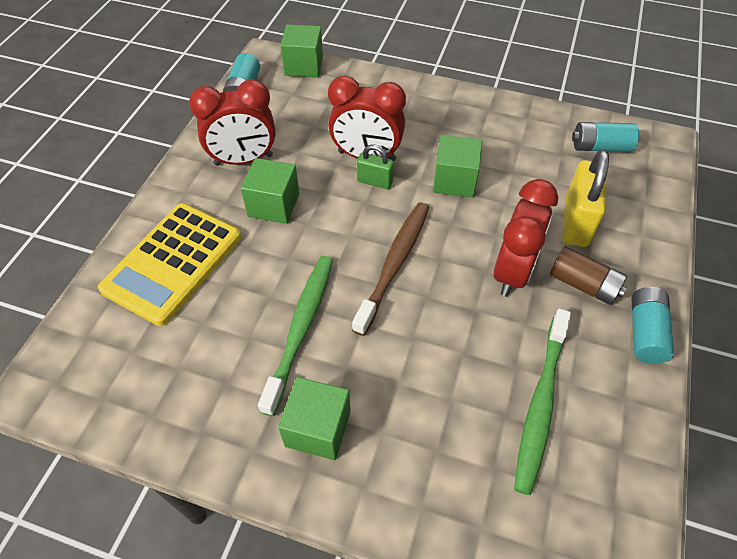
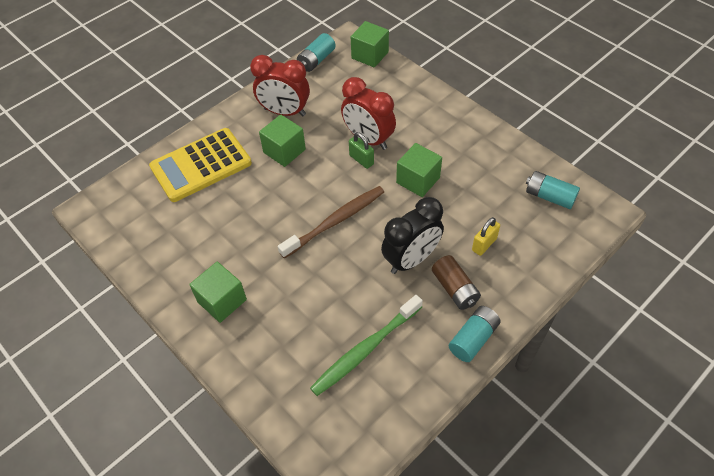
camera: 30 degrees right, 0 degrees up
green toothbrush [258,256,333,416] -> none
red clock [493,179,558,297] -> black clock [381,197,444,274]
yellow padlock [562,149,609,247] -> yellow padlock [472,217,500,256], size x0.57

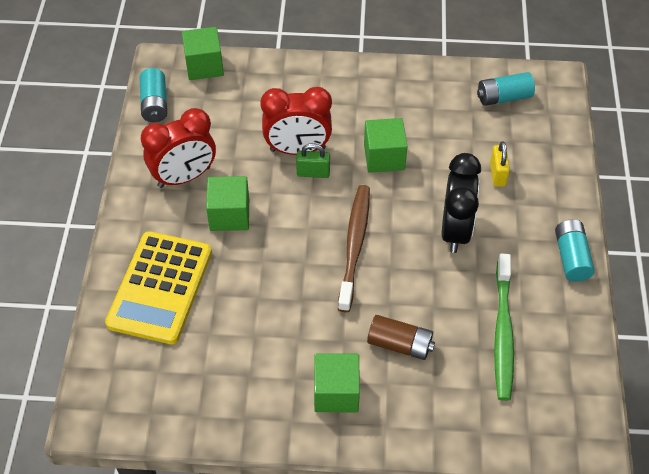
camera: 45 degrees left, 0 degrees up
brown battery [432,255,481,310] -> brown battery moved to [367,315,435,360]

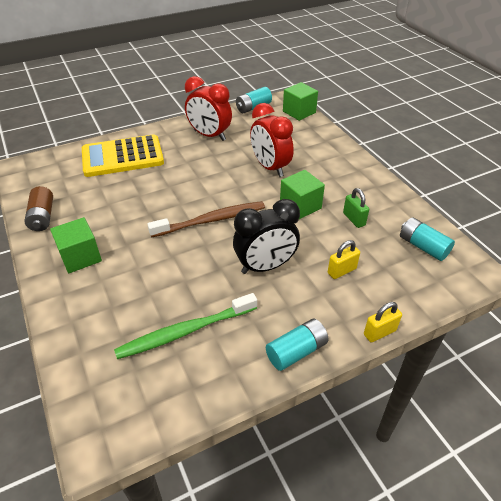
camera: 60 degrees right, 10 degrees down
green cube [206,176,249,231] -> none
green padlock [296,143,330,178] -> green padlock moved to [343,188,369,228]
brown battery [367,315,435,360] -> brown battery moved to [24,186,53,231]
none -> yellow padlock [364,302,402,342]

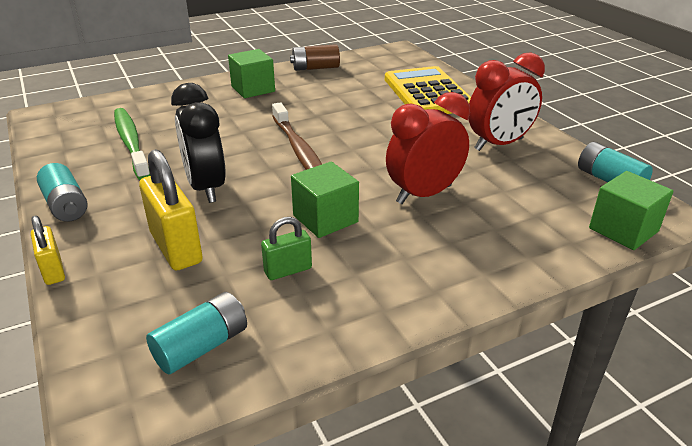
camera: 90 degrees right, 10 degrees down
red clock [185,76,232,141] -> red clock turned 150 degrees counterclockwise [468,52,545,151]
yellow padlock [328,240,360,279] -> yellow padlock [139,149,203,271], size x1.76

